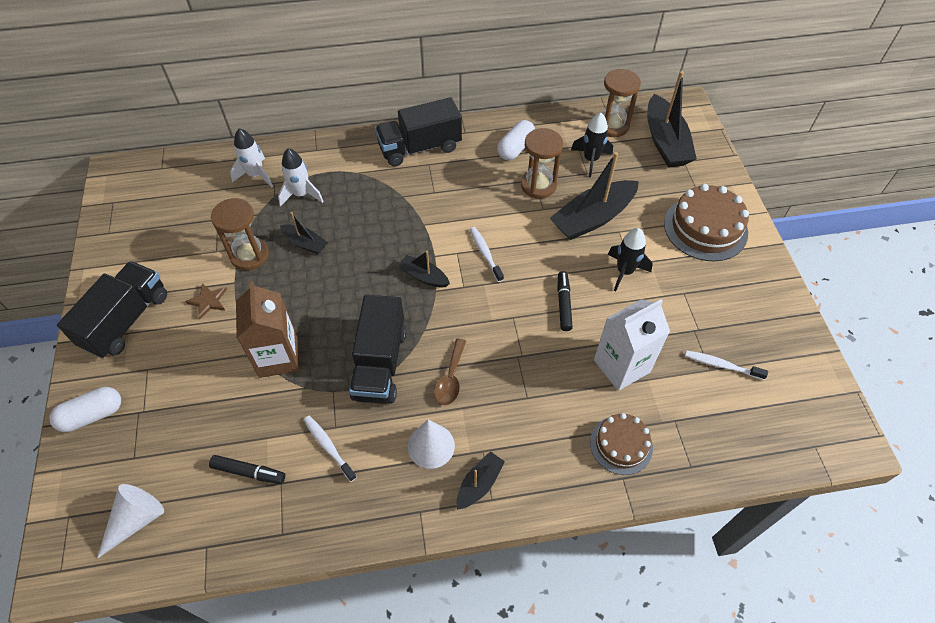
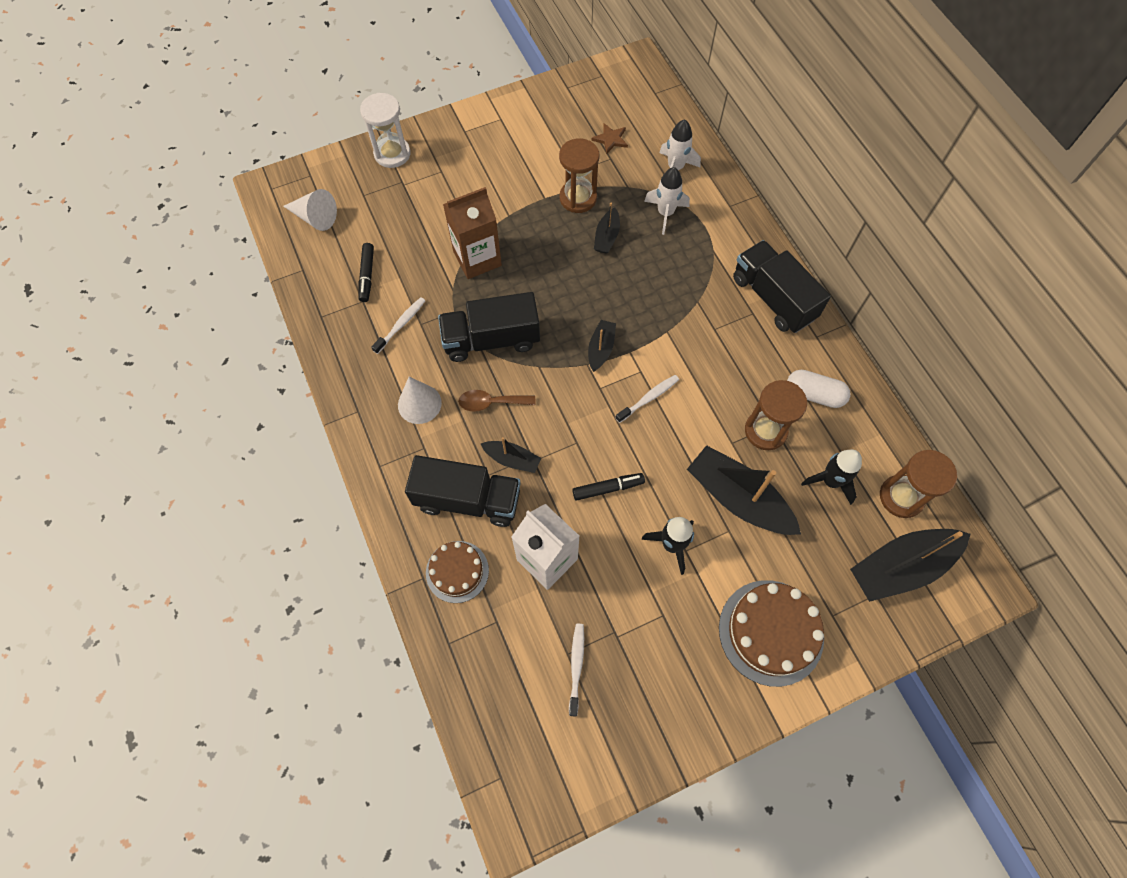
camera: 75 degrees right, 10 degrees up
white capsule [50,387,121,432] -> white hourglass [360,93,411,168]
black truck [57,261,167,358] -> black truck moved to [405,455,521,527]
brown star [185,283,227,319] -> brown star moved to [592,123,628,154]
black boat [457,451,505,510] -> black boat moved to [481,437,541,473]

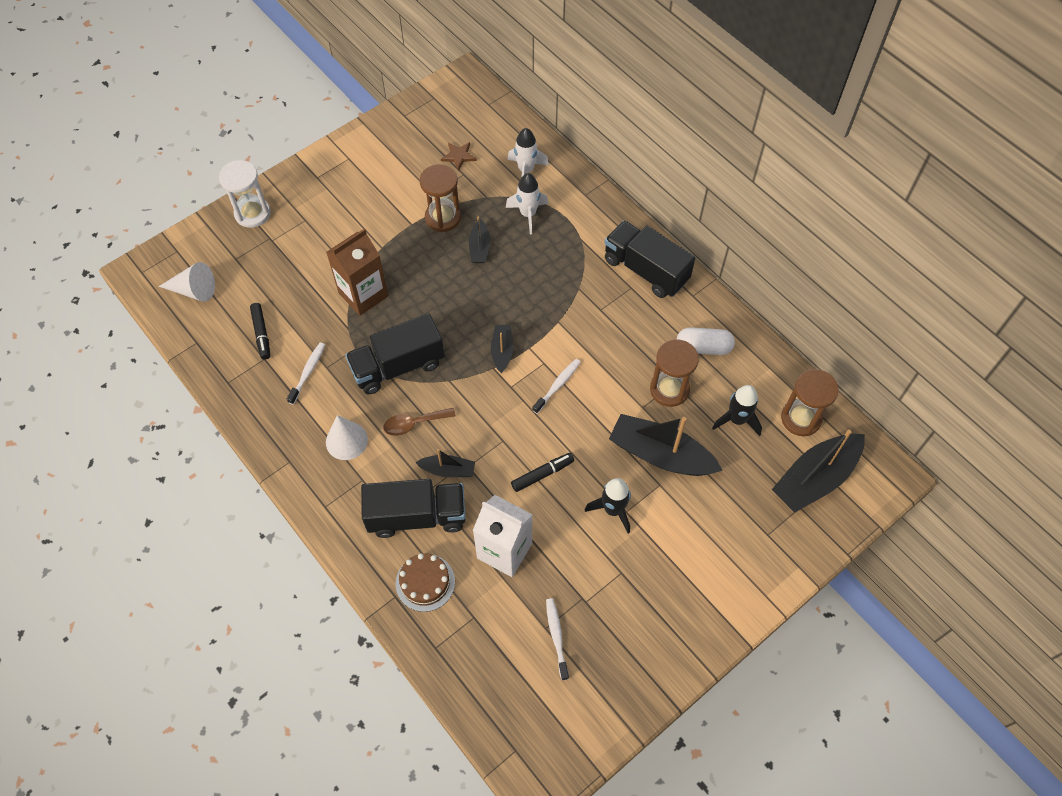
camera: 15 degrees left, 5 degrees down
brown cake [719,580,824,687] -> none

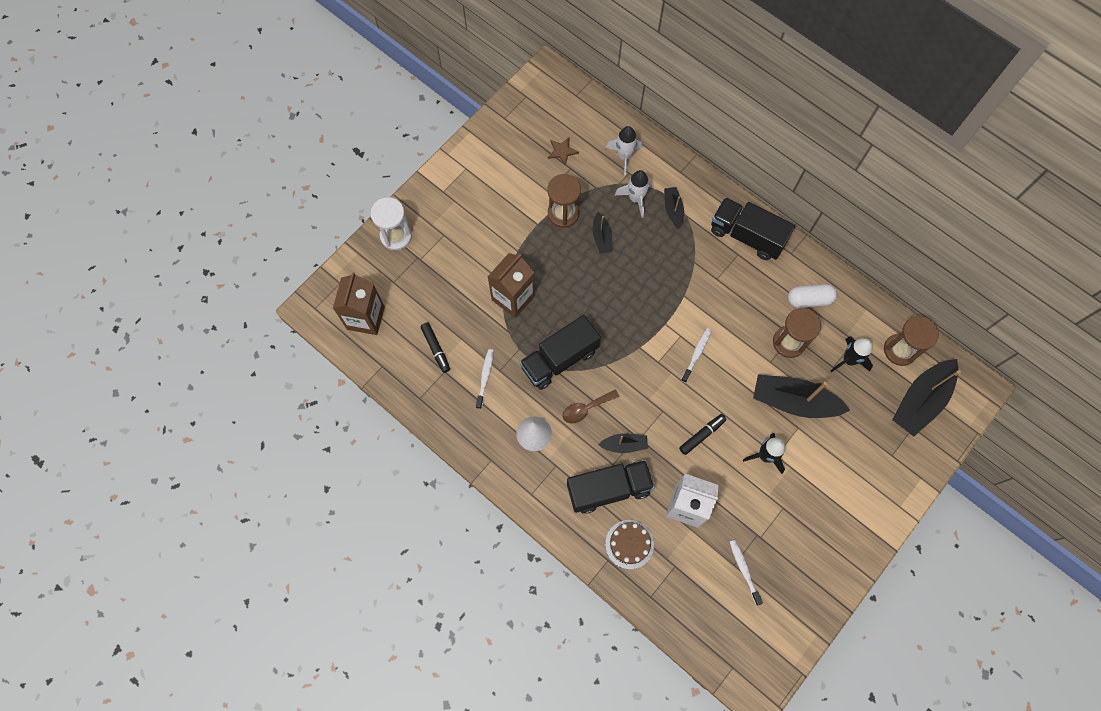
camera: 10 degrees left, 10 degrees up
white cone [159,262,215,302] -> brown carton [333,272,385,335]
black boat [491,325,513,373] -> black boat moved to [664,187,684,228]

